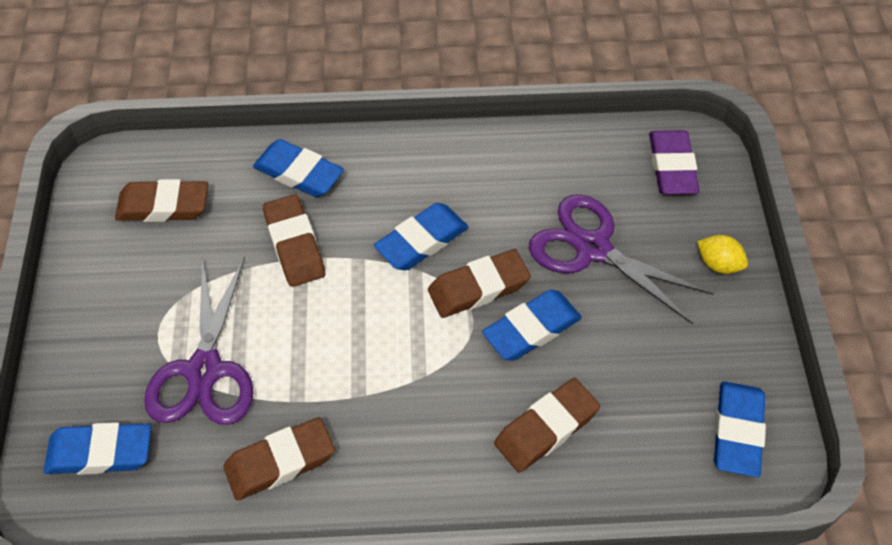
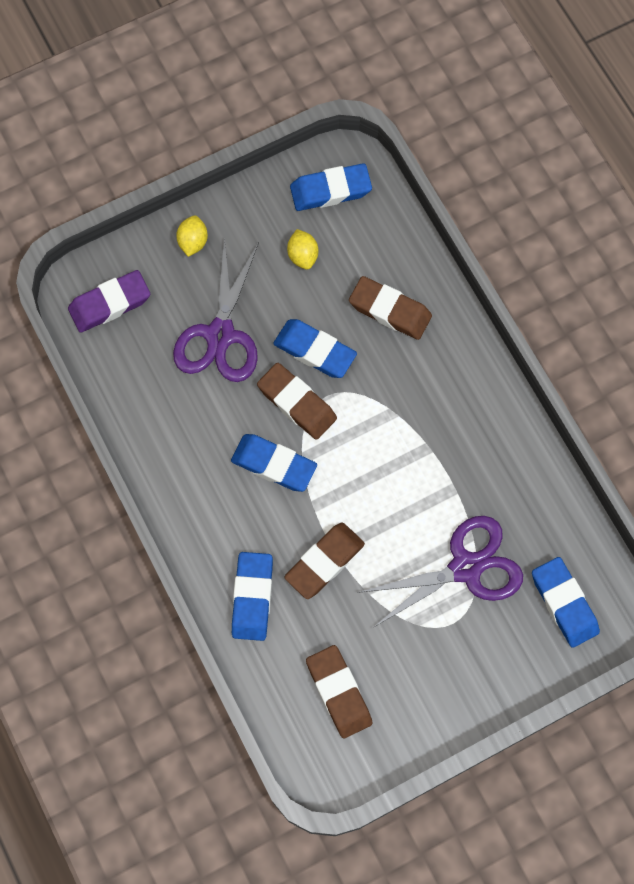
camera: 115 degrees left, 15 degrees up
brown eraser [224,417,335,500] -> none
none -> yellow lemon [287,229,318,270]

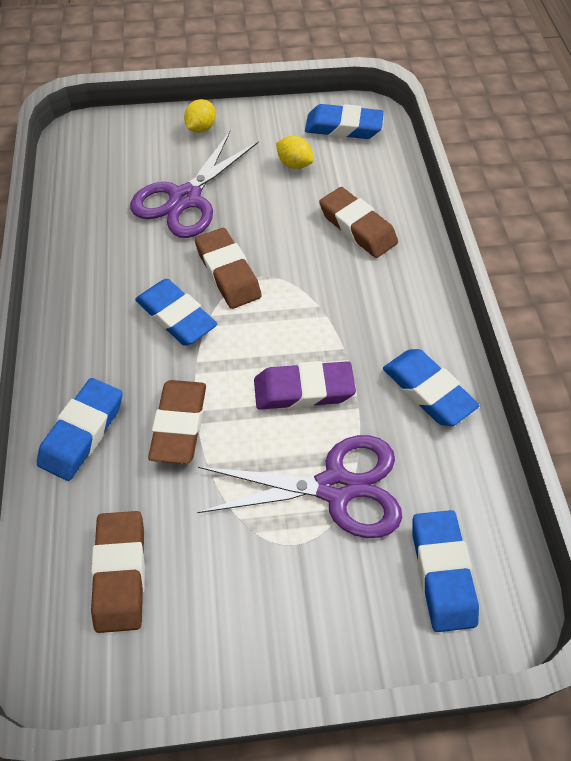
camera: 20 degrees right, 15 degrees down
purple eraser [68,270,150,333] -> purple eraser moved to [254,361,356,410]
blue eraser [273,319,357,378] -> blue eraser moved to [383,349,480,426]
brown eraser [284,522,365,599] -> brown eraser turned 60 degrees counterclockwise [148,380,206,464]
yellow lemon [287,229,318,270] -> yellow lemon turned 60 degrees counterclockwise [276,136,314,169]

